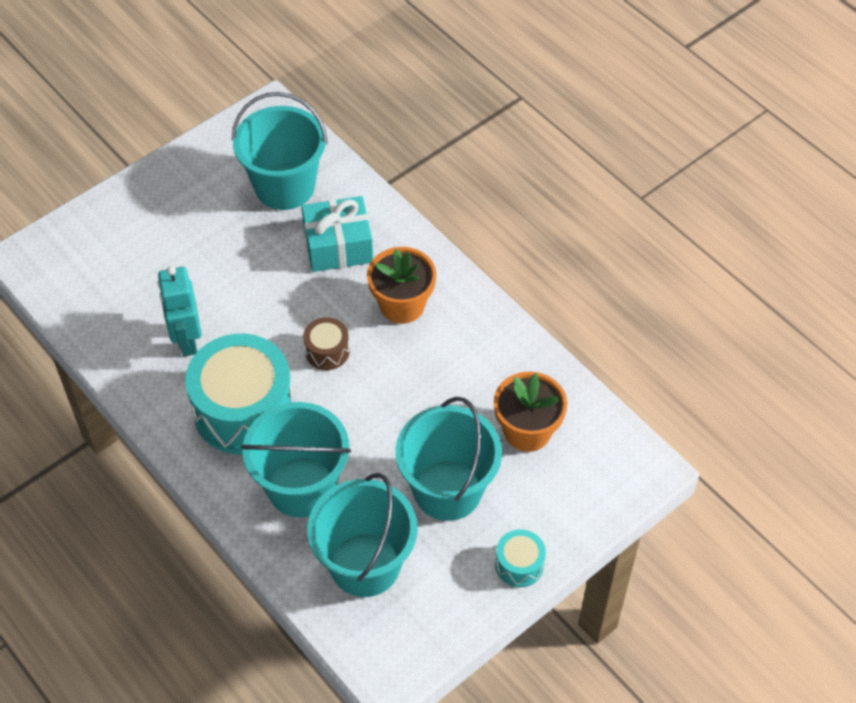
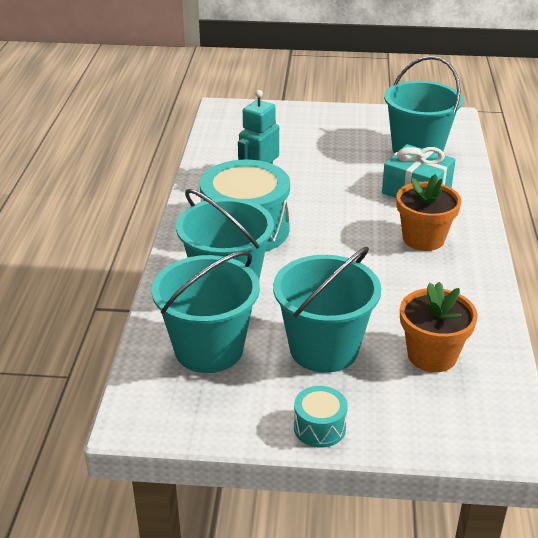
camera: 45 degrees right, 20 degrees down
brown drum [303,317,350,370] -> none

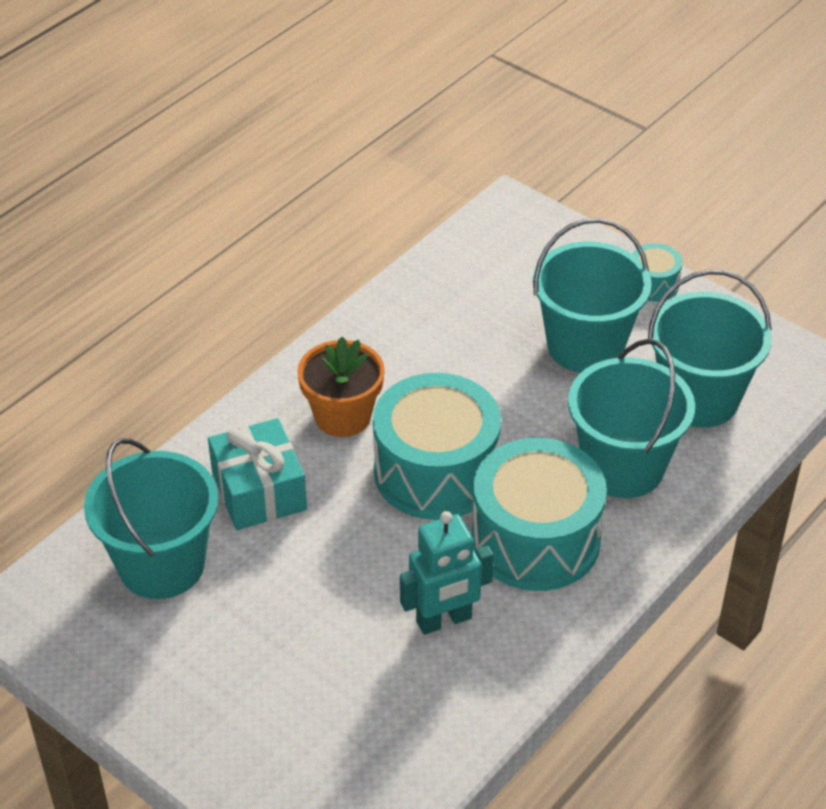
camera: 145 degrees left, 10 degrees up
orange flower pot [400,282,478,372] -> none
none -> turquoise drum [373,373,501,520]

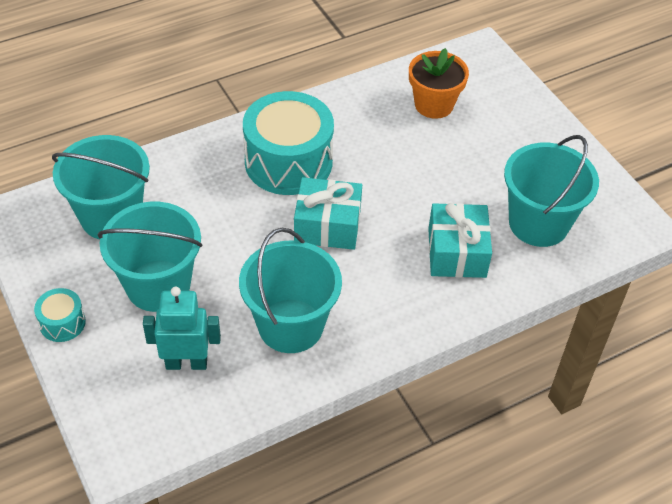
camera: 160 degrees left, 5 degrees up
orange flower pot [297,337,385,437] -> orange flower pot moved to [409,48,469,119]
turquoise drum [373,373,501,520] -> turquoise gift [294,177,362,250]
turquoise robot [400,511,494,635] -> turquoise robot moved to [143,287,221,370]
turquoise bucket [568,339,695,498] -> turquoise bucket moved to [239,228,342,353]

